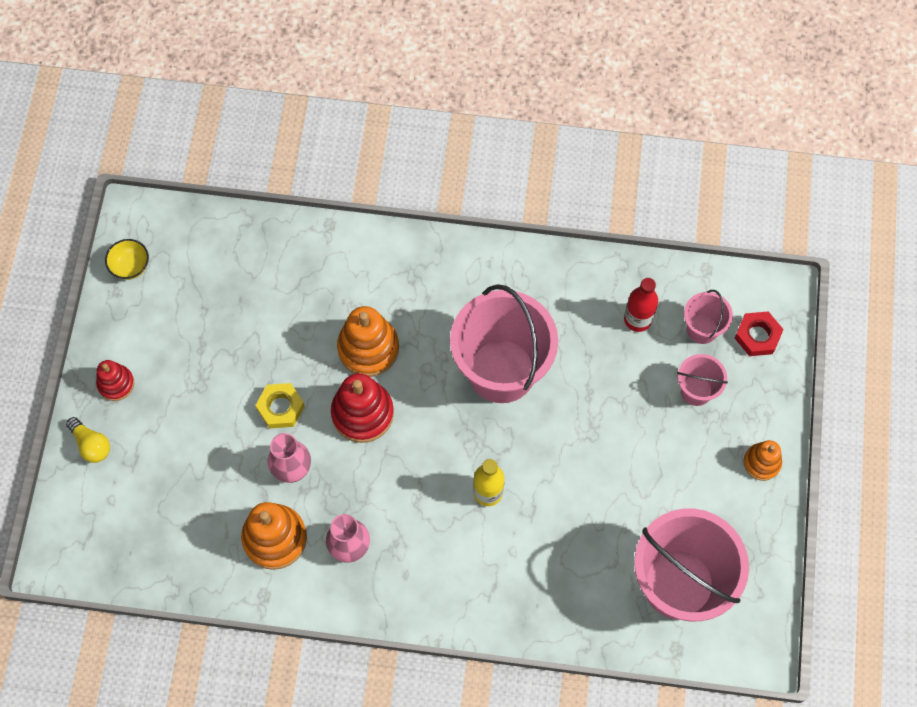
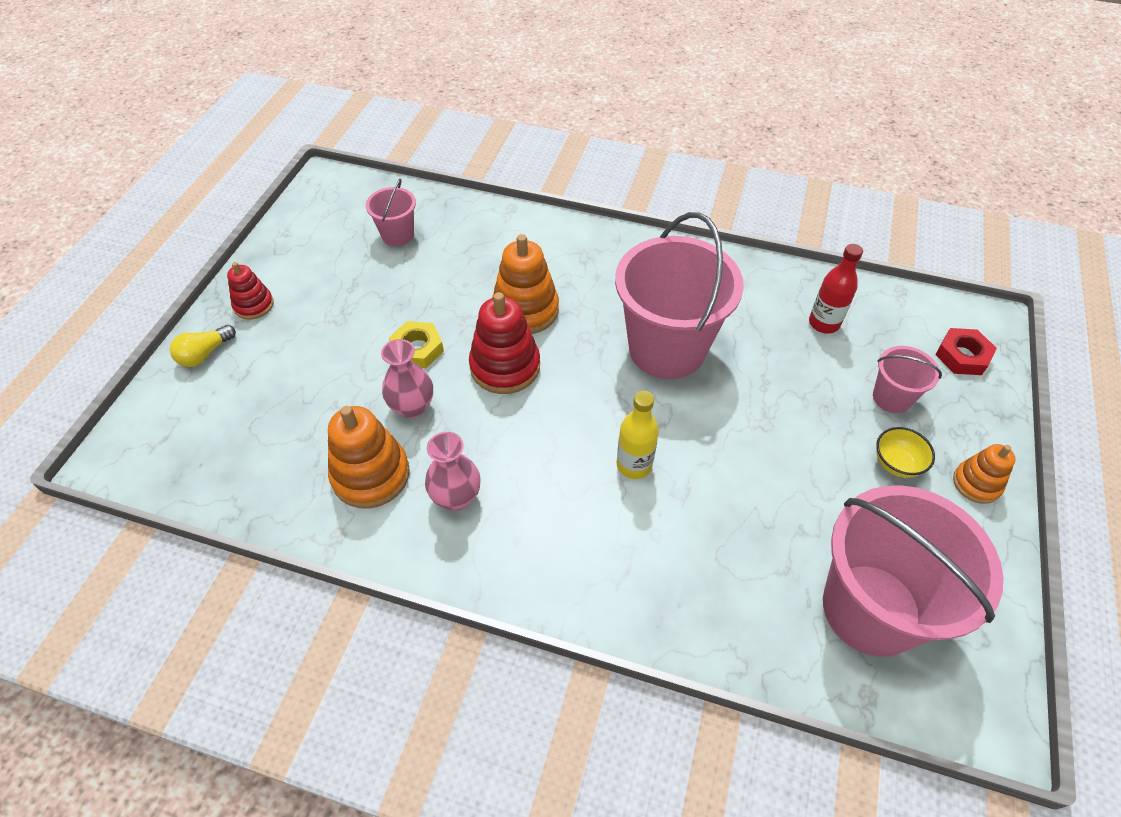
camera: 10 degrees right, 15 degrees down
yellow light bulb [66,417,110,463] -> yellow light bulb turned 75 degrees clockwise [170,325,236,367]
yellow bowl [105,239,149,280] -> yellow bowl moved to [876,427,935,478]
pink bucket [684,290,733,344] -> pink bucket moved to [366,179,416,246]

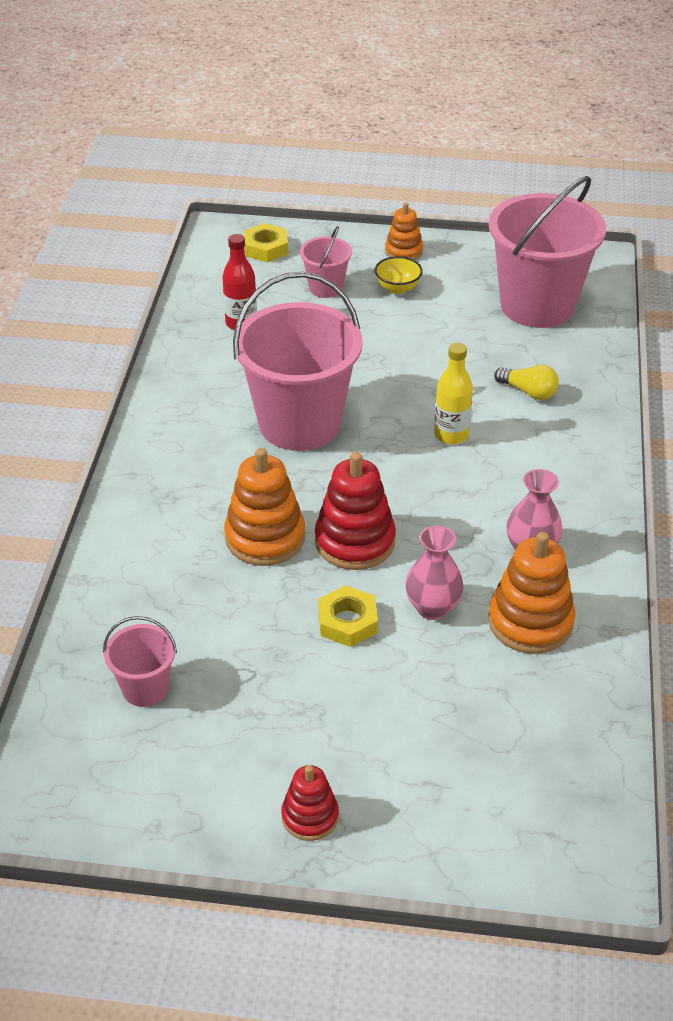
camera: 100 degrees left, 10 degrees down
yellow light bulb [170,325,236,367] -> yellow light bulb moved to [494,365,559,400]
red nut [935,328,997,375] -> yellow nut [244,223,288,262]

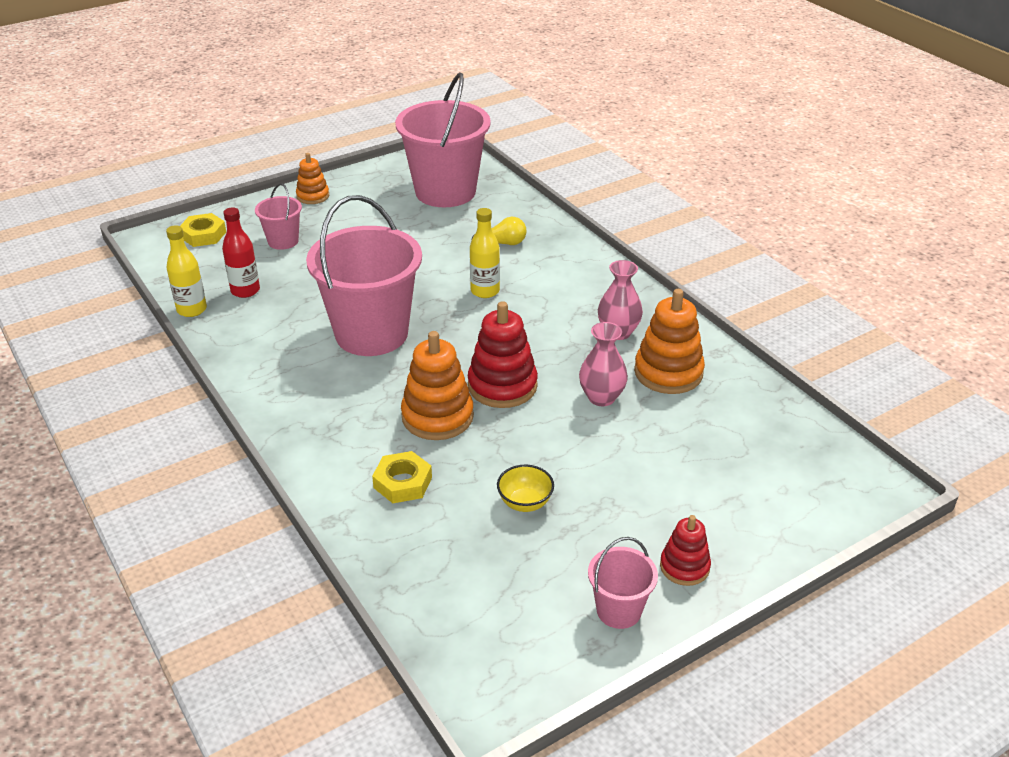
camera: 40 degrees left, 5 degrees down
pink bucket [103,616,177,707] -> pink bucket moved to [588,537,658,629]
yellow nut [318,585,378,647] -> yellow nut moved to [372,451,432,503]
yellow bowl [375,256,423,294] -> yellow bowl moved to [497,465,554,512]
none -> yellow bottle [166,225,207,317]

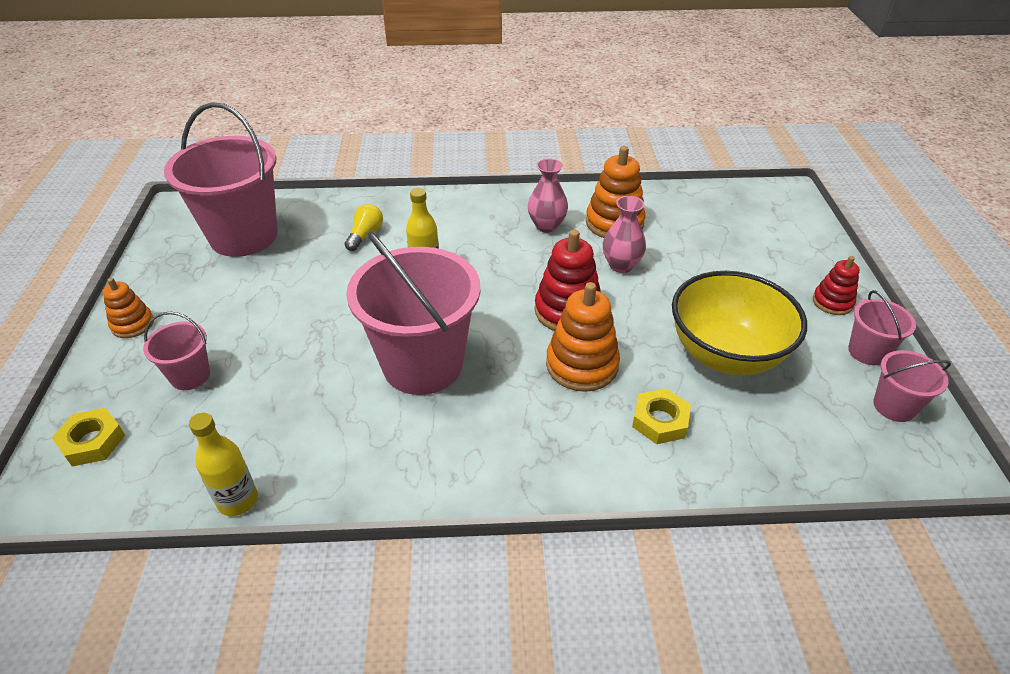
camera: 60 degrees left, 5 degrees up
red bottle [222,207,260,298] -> none
yellow bowl [497,465,554,512] -> yellow bowl [672,271,807,375], size x2.43
none -> pink bucket [873,350,951,422]

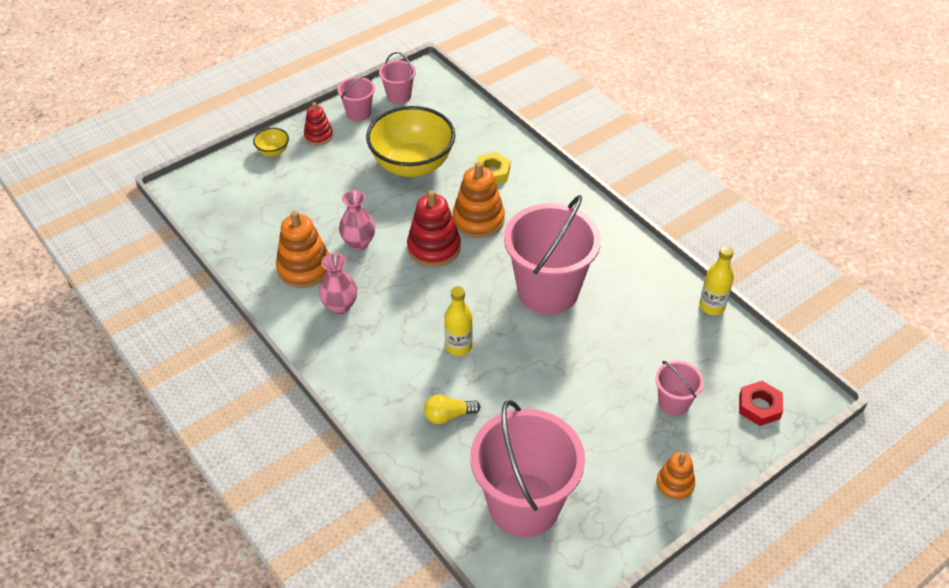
camera: 125 degrees left, 5 degrees up
yellow nut [52,408,125,467] -> red nut [739,381,783,426]
none -> yellow bowl [253,128,289,156]

